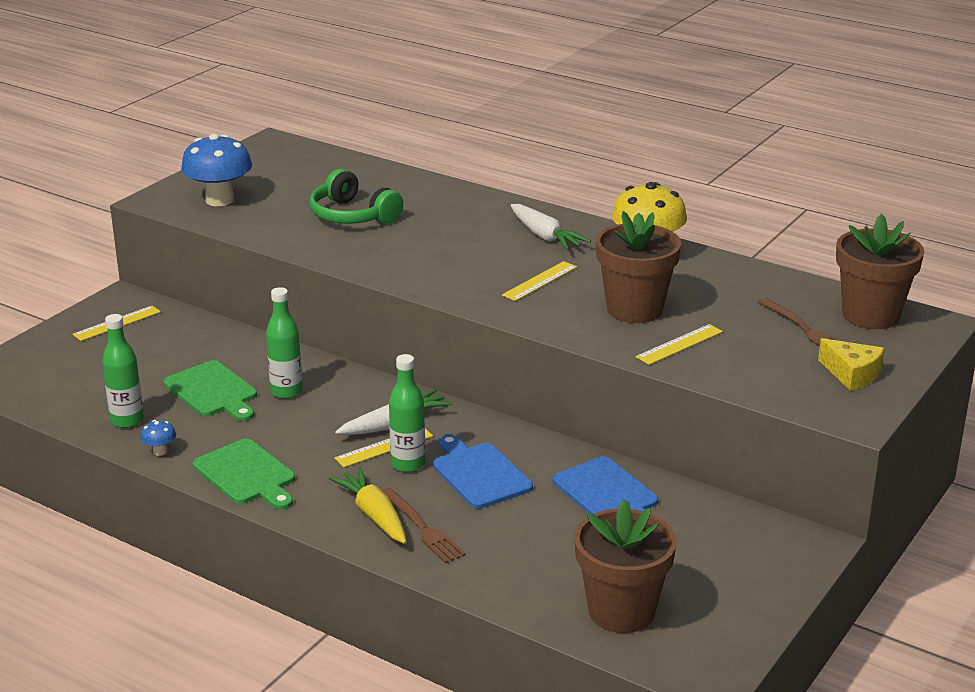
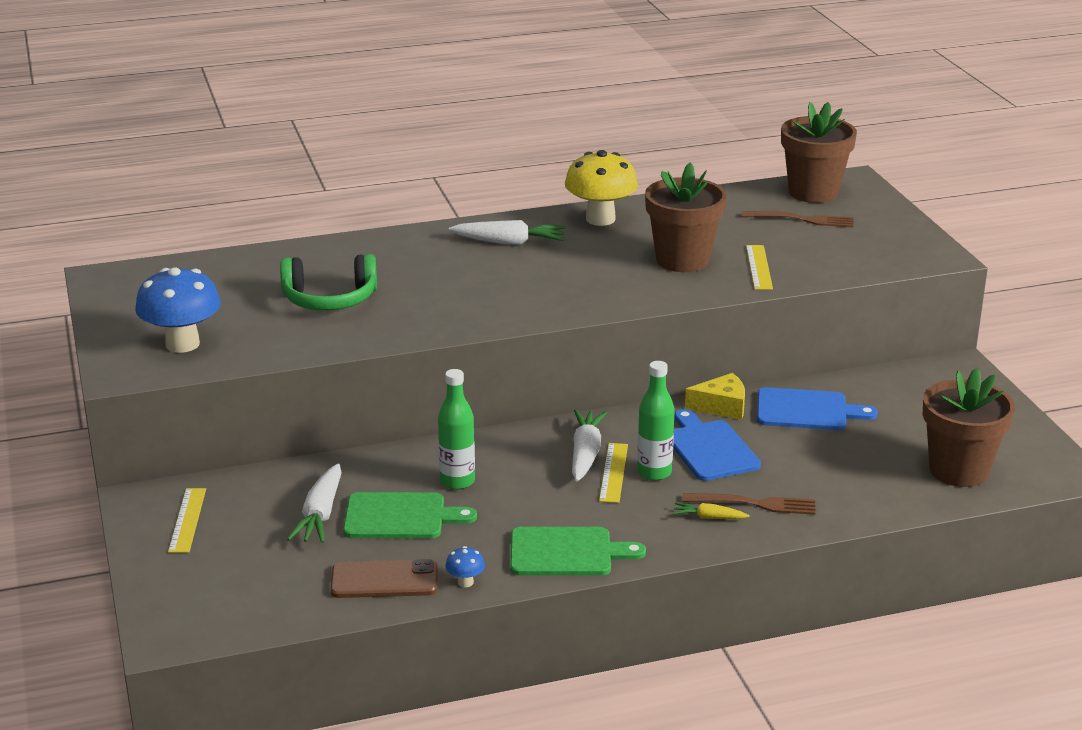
camera: 50 degrees left, 0 degrees up
green bottle [102,314,144,428] -> brown phone [330,559,438,598]
yellow carrot [329,467,406,544] -> yellow carrot [673,502,750,519], size x0.56
blue cutting board [433,434,533,509] -> blue cutting board turned 60 degrees clockwise [673,409,761,481]
yellow ruler [502,261,577,301] -> none
yellow cheese [818,338,884,391] -> yellow cheese moved to [685,373,745,420]
none -> white carrot [287,463,342,543]

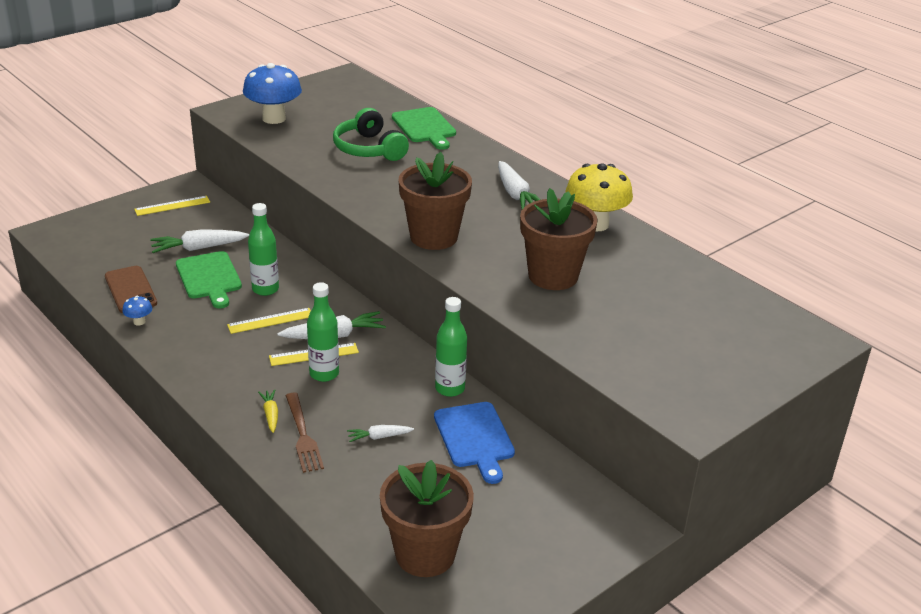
camera: 65 degrees right, 5 degrees up
green cutting board [510,527,646,576] -> green cutting board moved to [392,107,456,150]
blue cutting board [673,409,761,481] -> none
yellow cheese [685,373,745,420] -> green bottle [435,297,467,397]
brown fork [742,211,854,227] -> none
yellow ruler [746,245,773,290] -> yellow ruler moved to [227,308,311,334]
brown flower pot [781,102,857,203] -> brown flower pot moved to [399,152,472,250]
none -> white carrot [347,425,414,442]

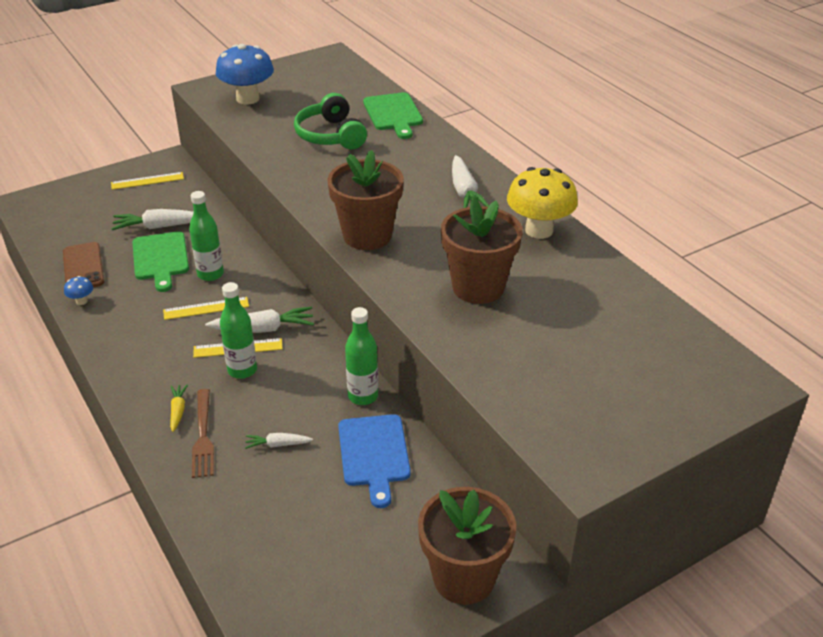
camera: 10 degrees right, 5 degrees up
brown flower pot [380,460,474,577] -> brown flower pot moved to [418,487,516,605]

